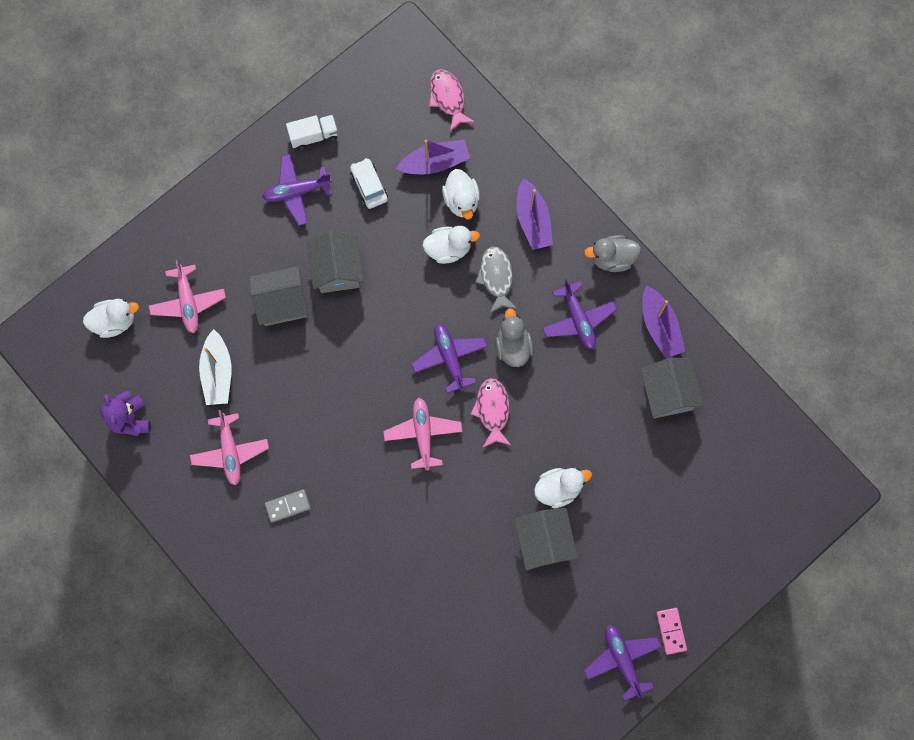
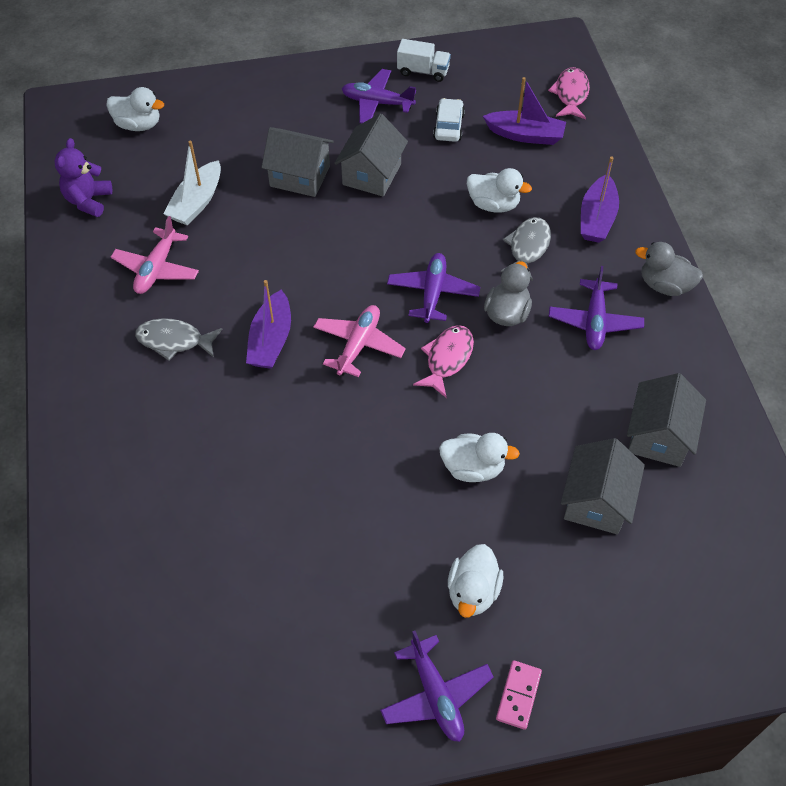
camera: 30 degrees right, 20 degrees down
pink plane [149,260,226,333] -> none
grey domino [265,489,311,523] -> grey fish [135,318,223,361]
white duck [442,169,480,219] -> white duck moved to [448,544,503,618]
grey house [514,508,578,570] -> grey house moved to [561,438,645,534]
purple plane [584,625,662,701] -> purple plane turned 150 degrees clockwise [380,631,494,742]
purple boat [642,286,685,359] -> purple boat moved to [246,280,291,369]

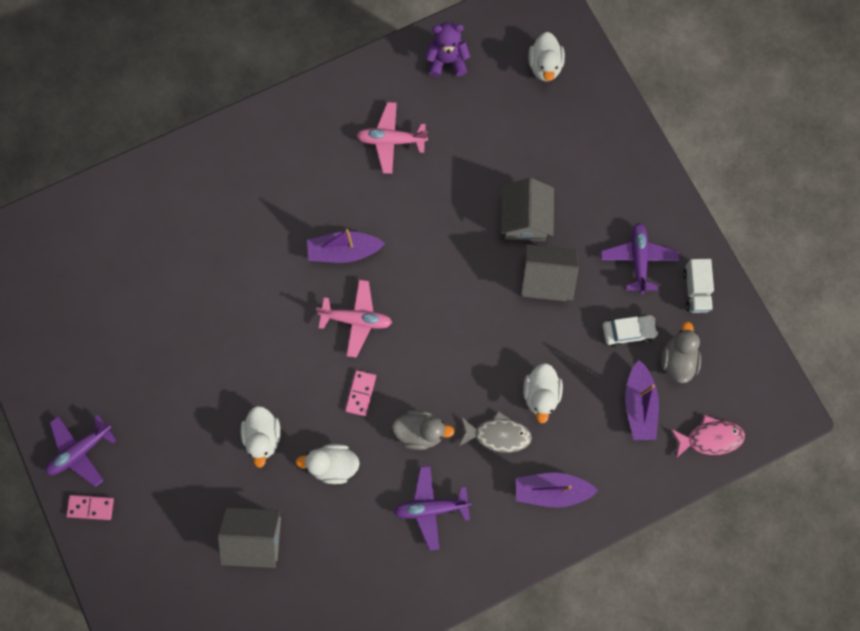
camera: 75 degrees right, 20 degrees up
grey fish [135,318,223,361] -> none
white boat [163,141,221,226] -> none
purple plane [387,253,480,323] -> none
pink fish [413,325,474,398] -> pink domino [345,370,376,416]
white duck [448,544,503,618] -> white duck moved to [296,444,360,484]
grey house [627,373,706,467] -> none
grey duck [635,242,703,296] -> grey duck moved to [661,322,701,383]

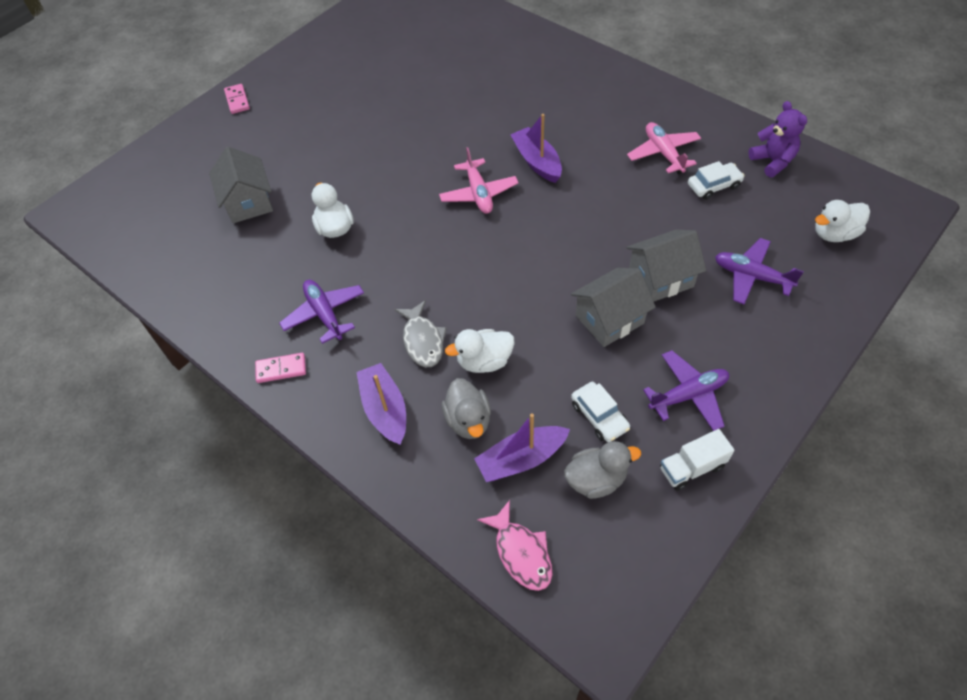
camera: 70 degrees right, 20 degrees down
purple plane [45,415,117,487] -> purple plane moved to [715,238,804,304]
white duck [241,406,281,468] -> none
pink domino [345,370,376,416] -> pink domino moved to [255,353,306,383]
grey duck [392,410,454,450] -> grey duck moved to [442,378,491,439]
grey house [521,244,579,301] -> grey house turned 75 degrees clockwise [571,268,656,347]
none -> white car [688,161,744,200]

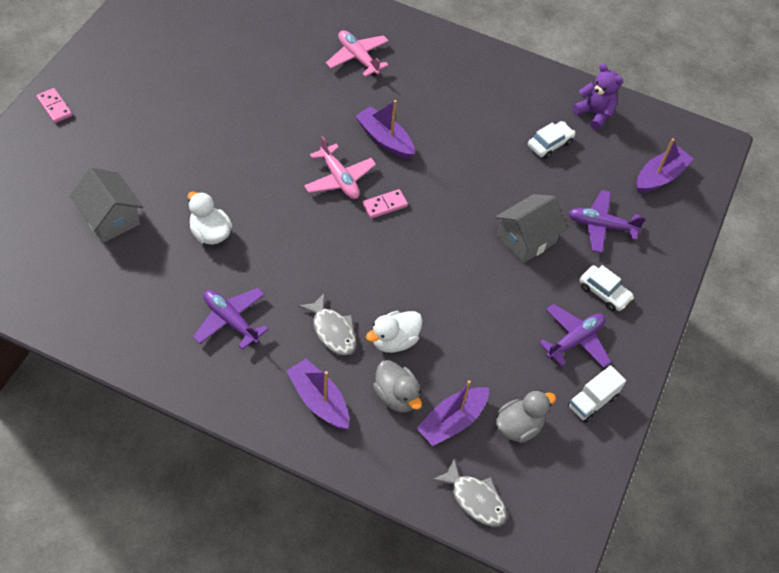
camera: 25 degrees left, 0 degrees up
pink domino [255,353,306,383] -> pink domino moved to [362,189,408,219]
pink fish [477,500,552,591] -> grey fish [432,459,507,527]
grey house [571,268,656,347] -> none
white car [571,382,630,442] -> white car moved to [579,265,634,311]
pink plane [627,122,701,174] -> pink plane moved to [326,30,389,77]
white duck [815,200,870,242] -> purple boat [637,138,693,193]

